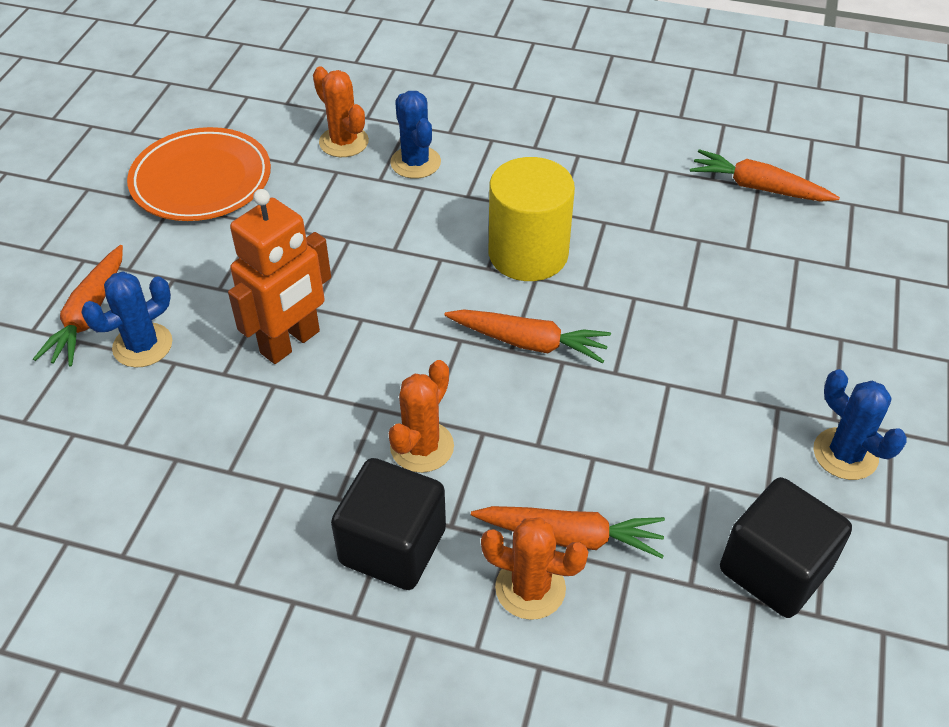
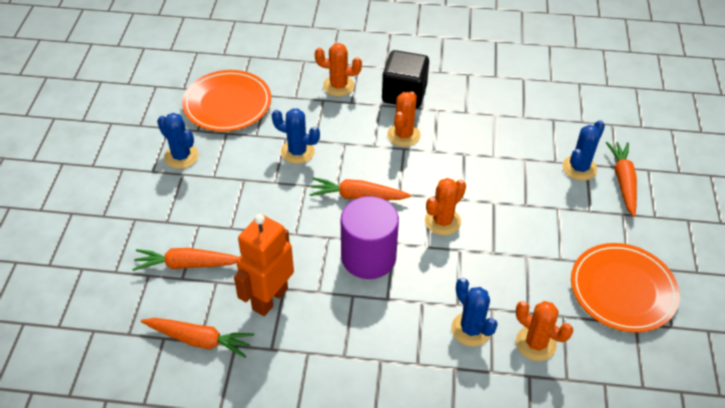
camera: 170 degrees right, 0 degrees up
orange robot [228,189,331,364] -> orange robot moved to [234,214,294,316]
orange carrot [471,506,665,558] -> orange carrot moved to [132,248,239,271]
yellow cylinder [489,157,575,281] -> purple cylinder [341,196,399,279]
black cube [720,477,852,618] -> orange plate [182,70,271,132]
none -> blue cactus [272,109,320,164]
none -> orange cactus [425,178,466,235]

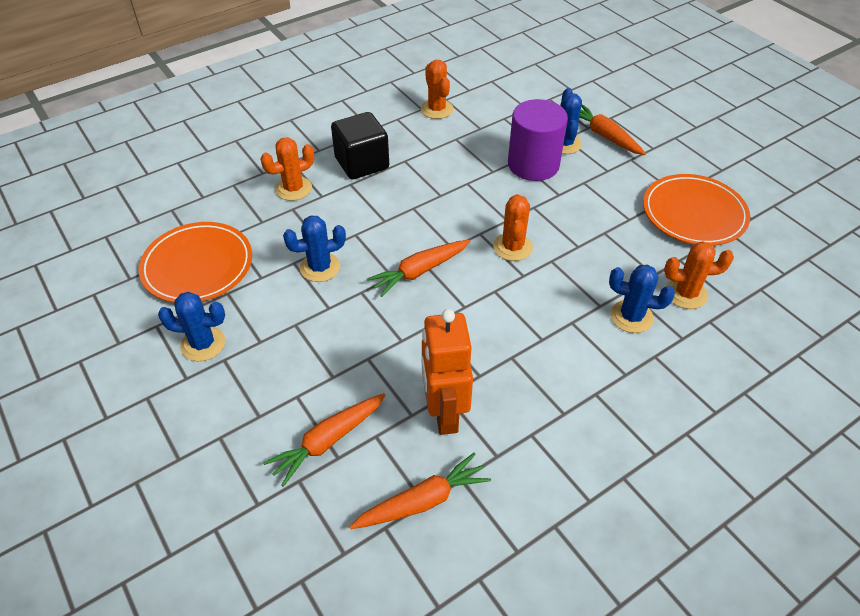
camera: 40 degrees left, 0 degrees up
purple cylinder [341,196,399,279] -> purple cylinder moved to [508,99,568,181]
orange cactus [387,92,421,147] -> orange cactus moved to [421,60,453,119]

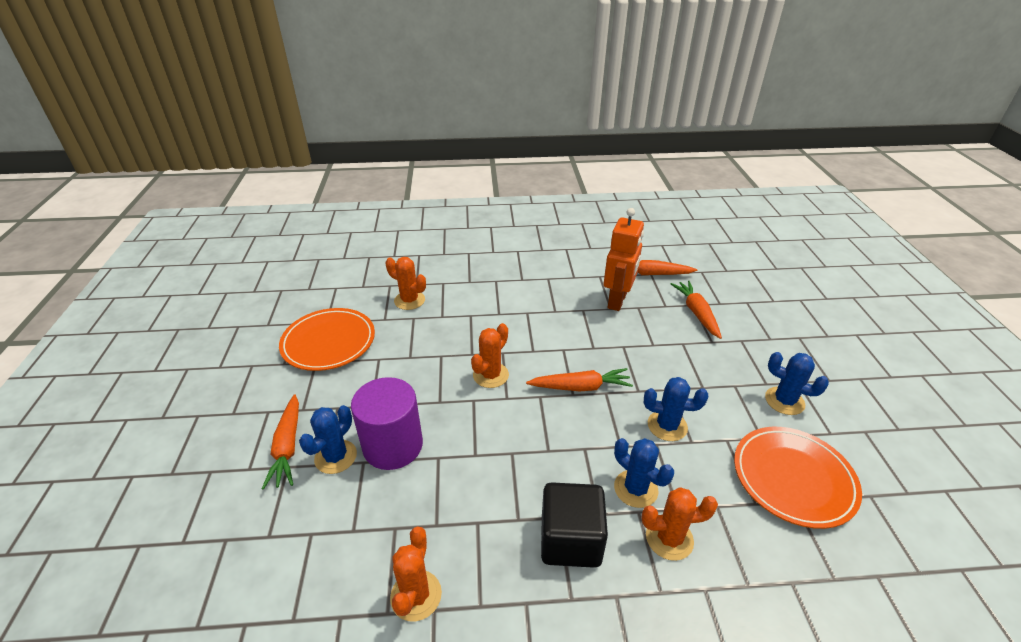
camera: 150 degrees left, 10 degrees down
orange carrot [263,393,385,487] -> orange carrot turned 90 degrees counterclockwise [671,281,722,339]
blue cactus [609,265,675,333] -> blue cactus moved to [614,438,674,508]

